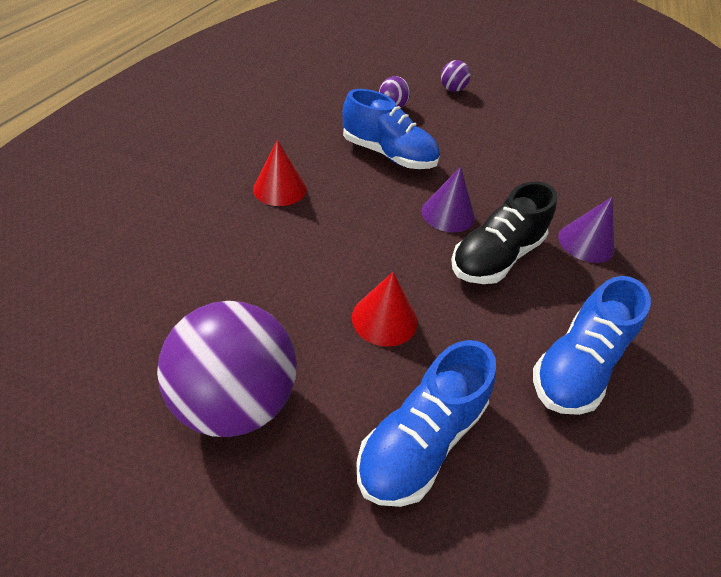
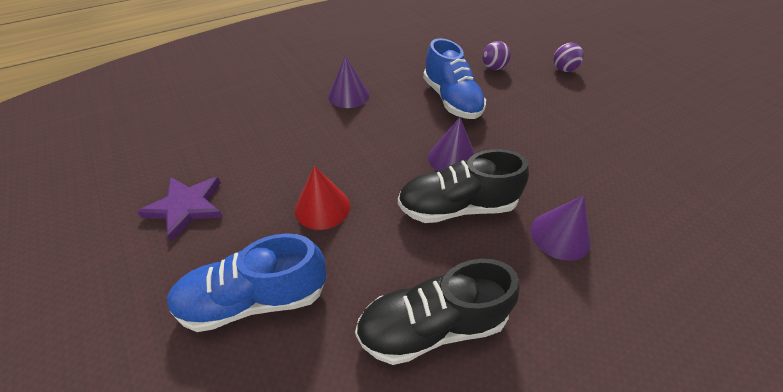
camera: 40 degrees right, 0 degrees up
purple ball [157,301,297,437] -> purple star [137,177,223,242]
red cone [253,140,307,206] -> purple cone [328,55,369,108]
blue shoe [533,276,651,415] -> black shoe [355,259,520,365]

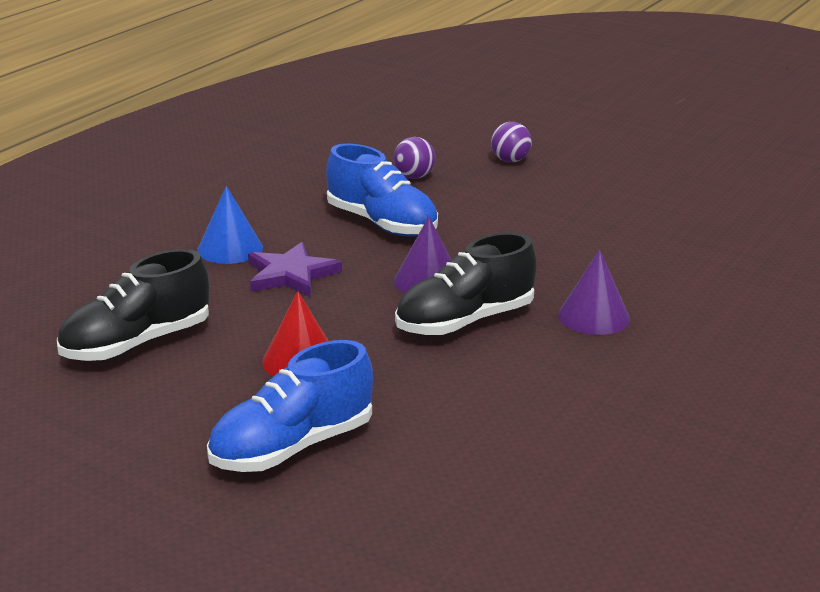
camera: 25 degrees left, 20 degrees down
purple star [137,177,223,242] -> purple star moved to [248,242,342,297]
purple cone [328,55,369,108] -> blue cone [197,186,263,264]
black shoe [355,259,520,365] -> black shoe moved to [57,249,209,361]

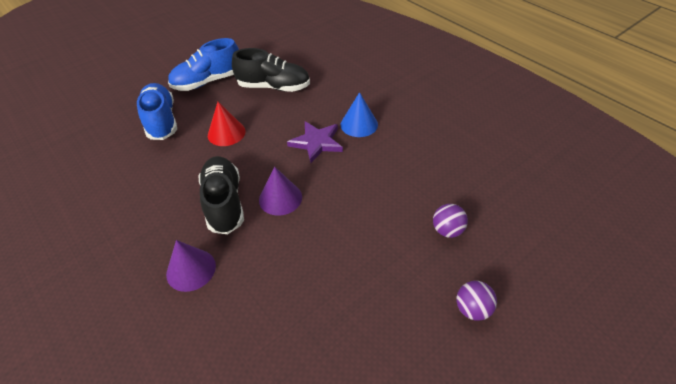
camera: 110 degrees right, 20 degrees up
black shoe [57,249,209,361] -> black shoe turned 120 degrees clockwise [232,48,310,92]
blue shoe [326,143,438,237] -> blue shoe moved to [168,38,239,91]

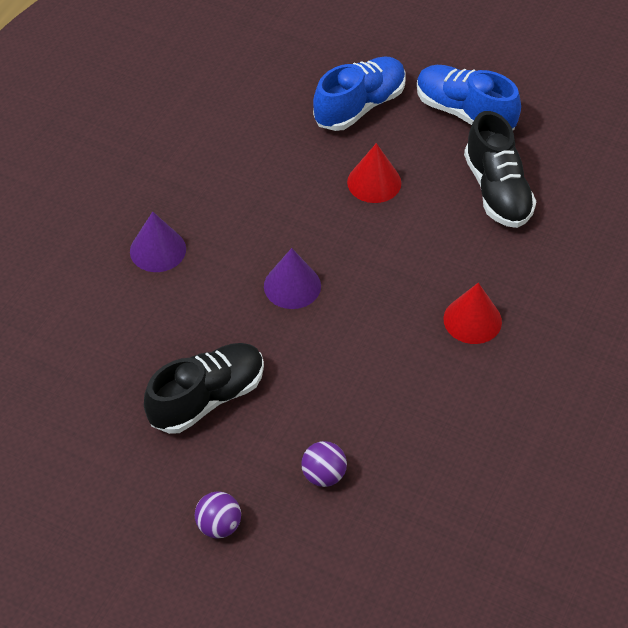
camera: 65 degrees right, 5 degrees up
black shoe [199,156,244,234] -> black shoe moved to [144,343,264,434]
purple star [287,121,343,163] -> none
blue cone [341,92,378,137] -> red cone [443,283,502,344]

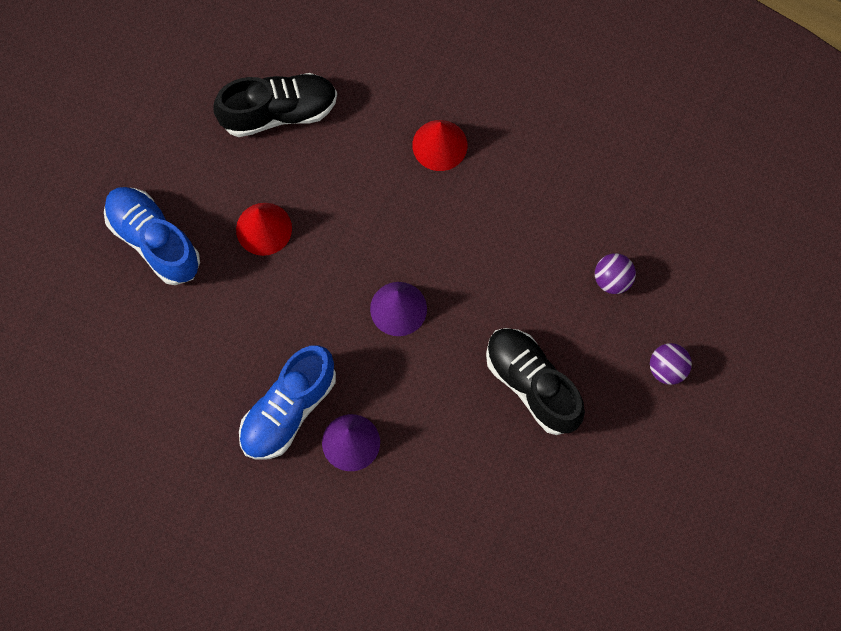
camera: 90 degrees left, 20 degrees up
blue shoe [417,65,521,130] -> blue shoe moved to [239,345,336,460]

